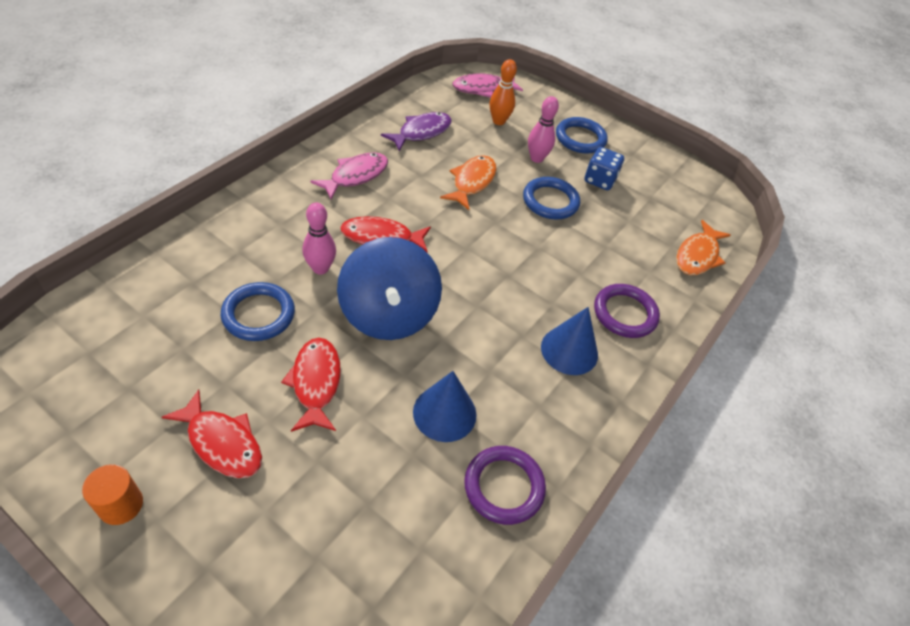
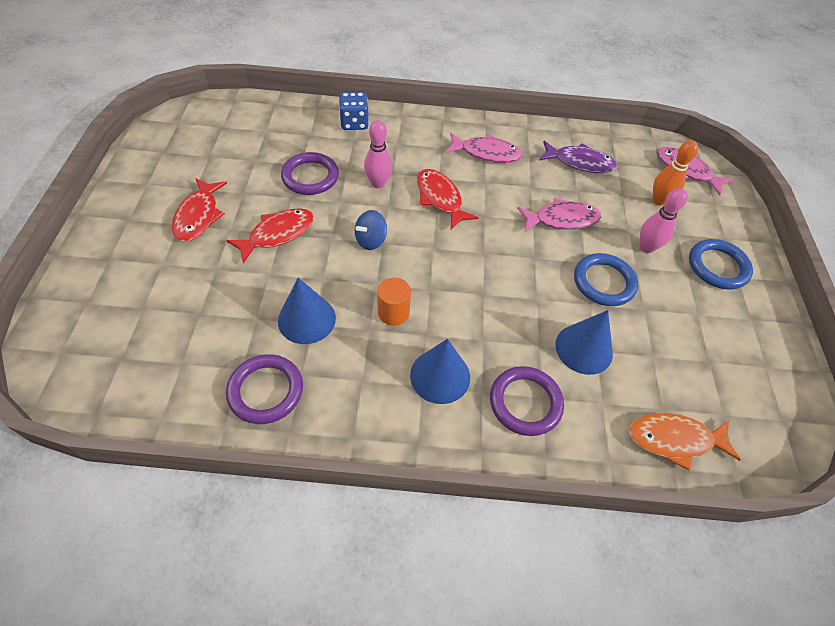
camera: 60 degrees right, 5 degrees up
orange cylinder [82,465,143,525] -> orange cylinder moved to [377,278,411,326]
blue ring [221,282,295,341] -> purple ring [281,152,339,195]
blue spinning top [337,237,442,340] -> blue spinning top [355,210,387,250], size x0.44
orange fish [440,155,497,210] -> pink fish [517,197,601,232]
blue dice [584,147,624,190] -> blue dice moved to [339,92,369,130]
none -> blue cone [555,310,613,375]

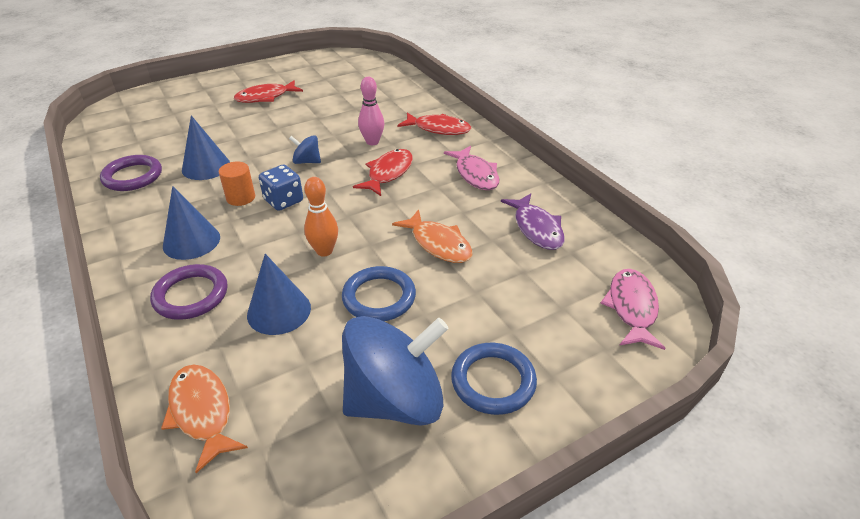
camera: 60 degrees right, 15 degrees down
red fish [226,208,314,264] -> red fish moved to [397,113,471,135]
purple ring [281,152,339,195] -> none
blue dice [339,92,369,130] -> blue dice moved to [259,164,303,211]
pink fish [517,197,601,232] -> orange fish [392,209,473,263]
pink bowling pin [640,188,688,253] -> none
orange bowling pin [653,140,698,206] -> orange bowling pin moved to [304,177,338,257]
none -> blue spinning top [342,316,449,426]

